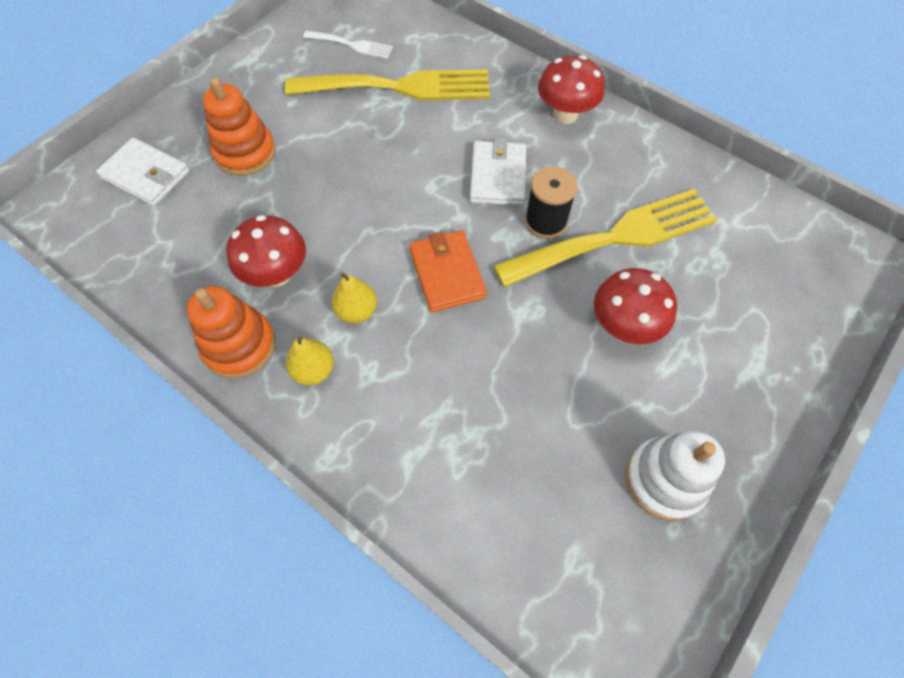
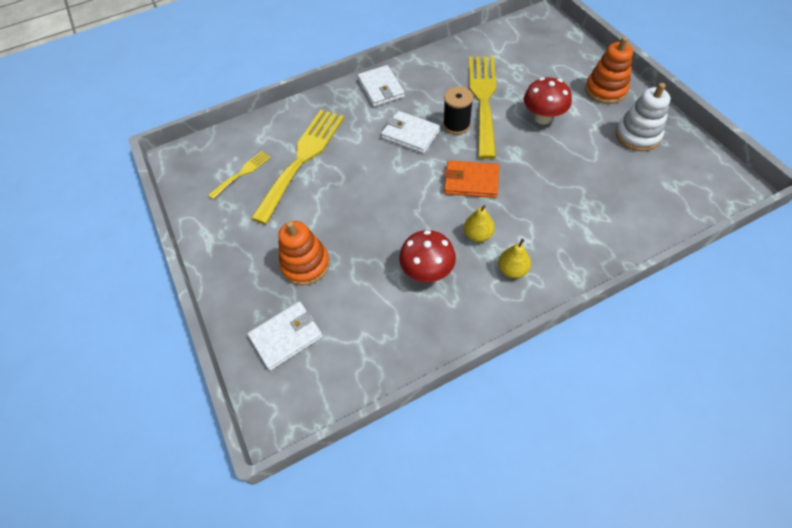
camera: 60 degrees left, 5 degrees down
orange stacking toy [187,286,275,379] -> orange stacking toy moved to [585,36,633,104]
white fork [303,31,393,59] -> yellow fork [208,151,271,199]
red mushroom [538,55,605,124] -> white wallet [358,65,405,107]

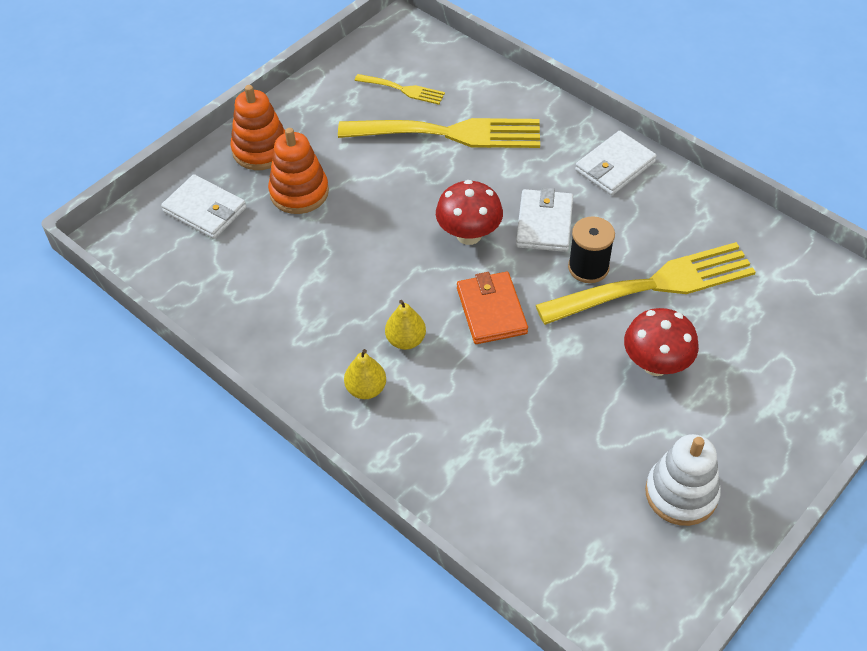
camera: 65 degrees right, 5 degrees down
red mushroom [399,230,456,282] -> red mushroom moved to [436,180,503,245]
orange stacking toy [585,36,633,104] -> orange stacking toy moved to [230,85,285,170]

